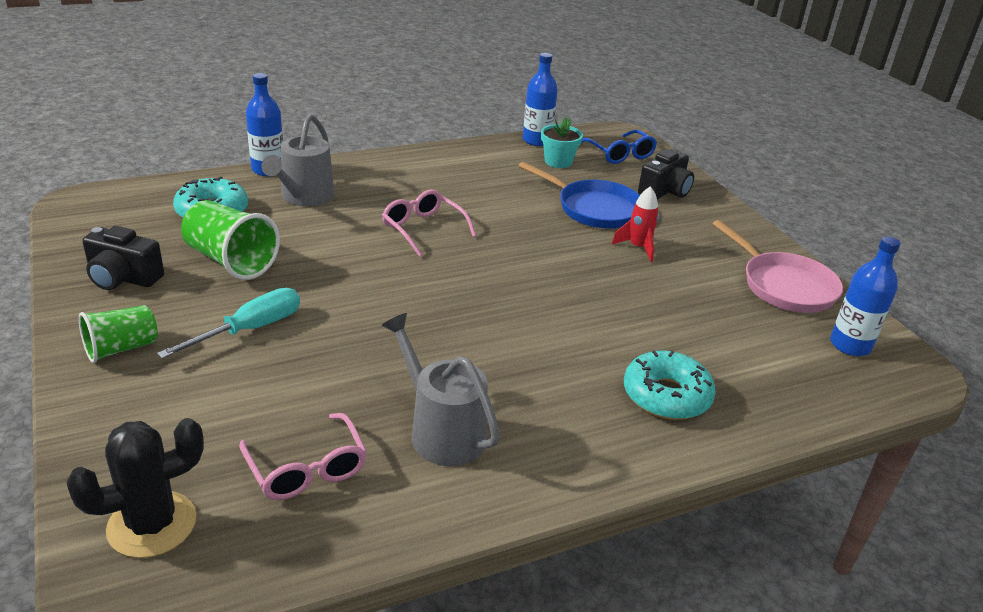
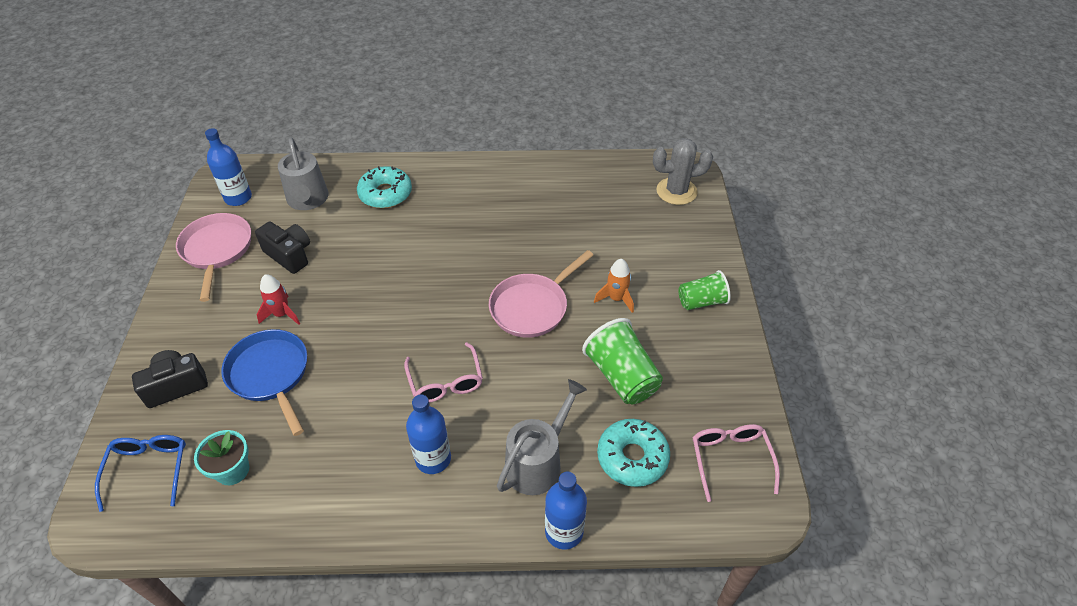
camera: 155 degrees left, 15 degrees up
black cactus [66,418,204,558] -> grey cactus [653,138,713,205]
black camera [82,226,164,290] -> black camera moved to [255,222,310,274]
turquoise screwdriver [157,288,300,359] -> orange rocket [594,259,634,313]
pink glasses [239,413,367,500] -> pink glasses moved to [693,424,780,502]
grey watering can [381,313,500,466] -> grey watering can moved to [278,138,329,210]
blue bottle [523,53,558,146] -> blue bottle moved to [406,394,451,474]
none -> pink pan [489,250,593,338]

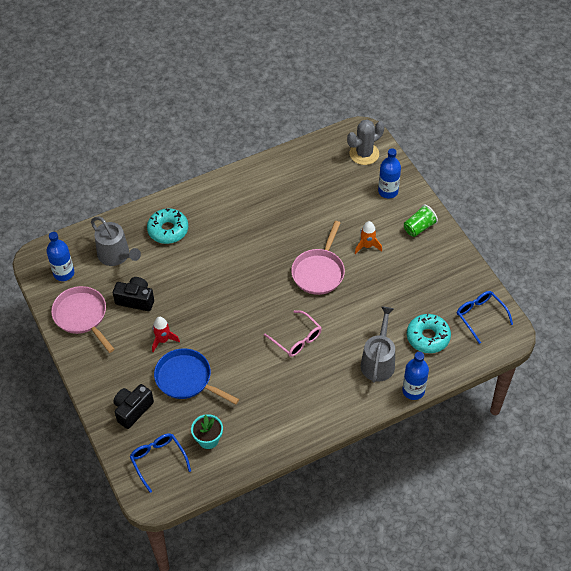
camera: 25 degrees left, 5 degrees up
blue bottle [406,394,451,474] -> blue bottle moved to [378,148,401,199]
green cup [582,318,663,404] -> none
pink glasses [693,424,780,502] -> blue glasses [457,291,513,344]

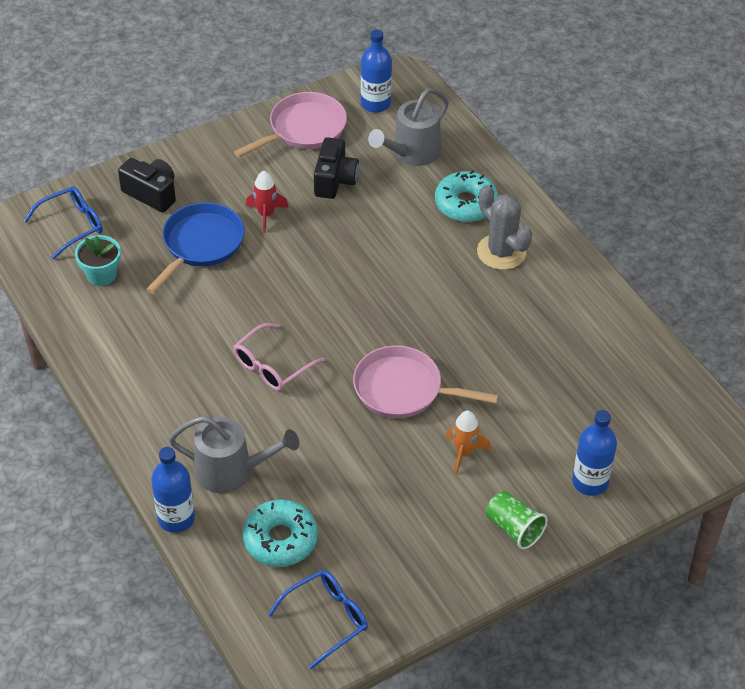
camera: 85 degrees right, 5 degrees down
grey cactus [347,120,384,165] -> grey cactus moved to [477,185,532,270]

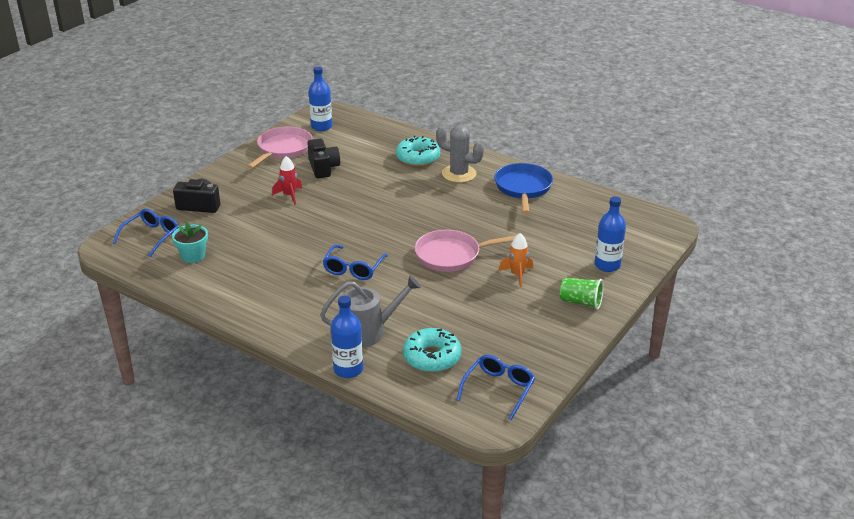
camera: 25 degrees left, 15 degrees down
blue pan [146,202,245,294] -> blue pan moved to [494,163,553,214]
pink glasses [233,323,325,391] -> blue glasses [323,245,388,280]
grey watering can [368,88,449,166] -> none

